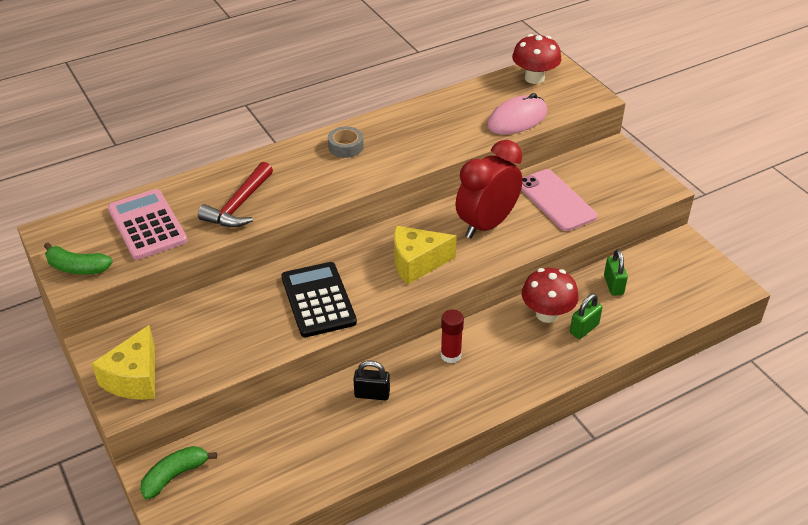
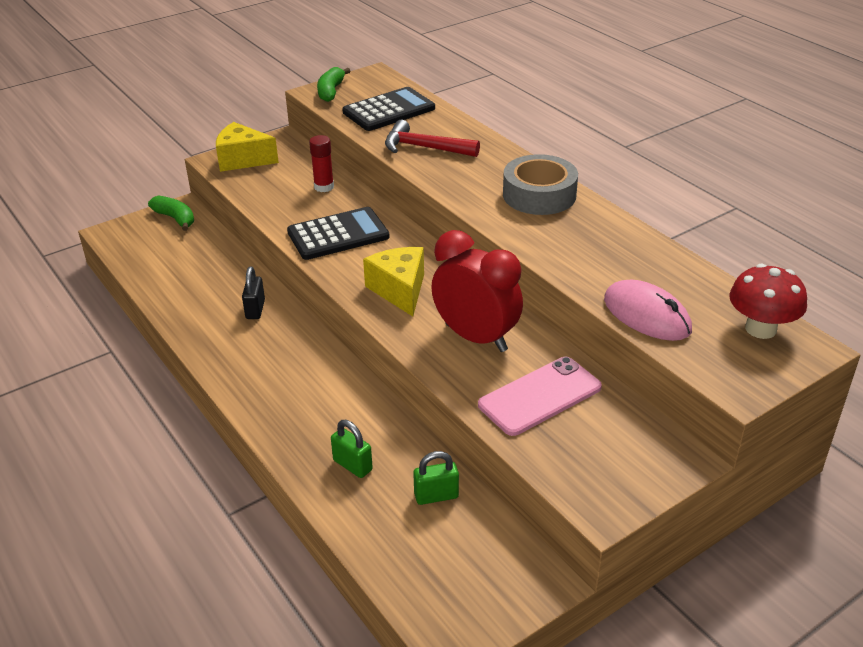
camera: 85 degrees right, 5 degrees down
pink calculator [108,189,188,260] -> black calculator [342,87,435,131]
grey tape [328,126,364,158] -> grey tape [503,154,578,215], size x1.80
red glue stick [441,310,464,363] -> red glue stick moved to [309,135,334,192]
red mushroom [522,268,579,323] -> none

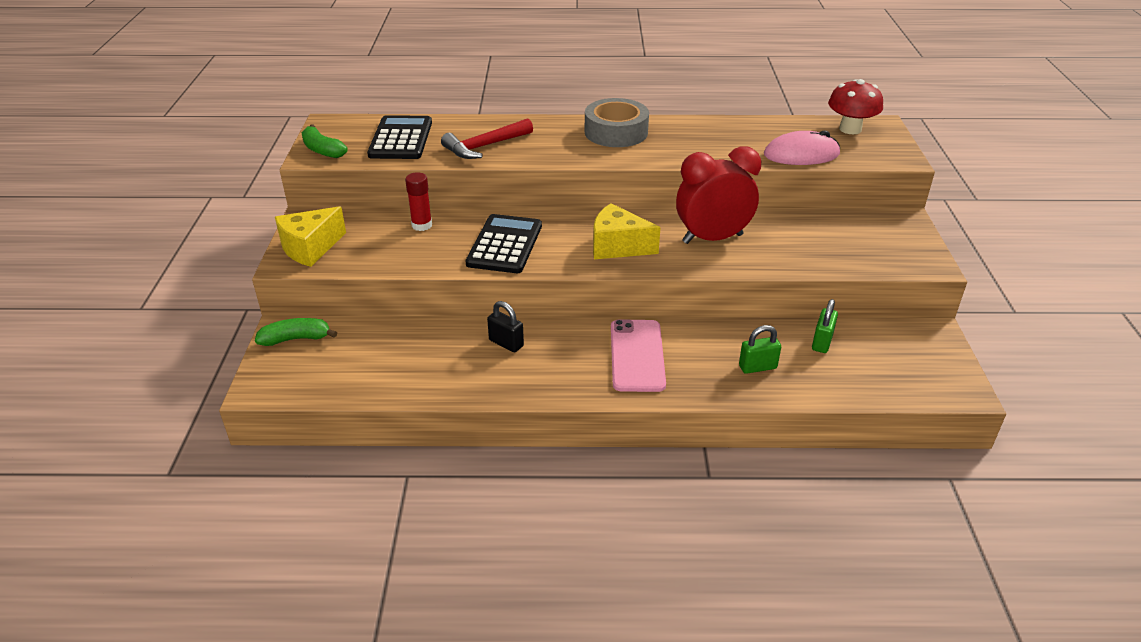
camera: 55 degrees left, 0 degrees up
pink phone [478,357,602,436] -> pink phone moved to [611,319,666,392]

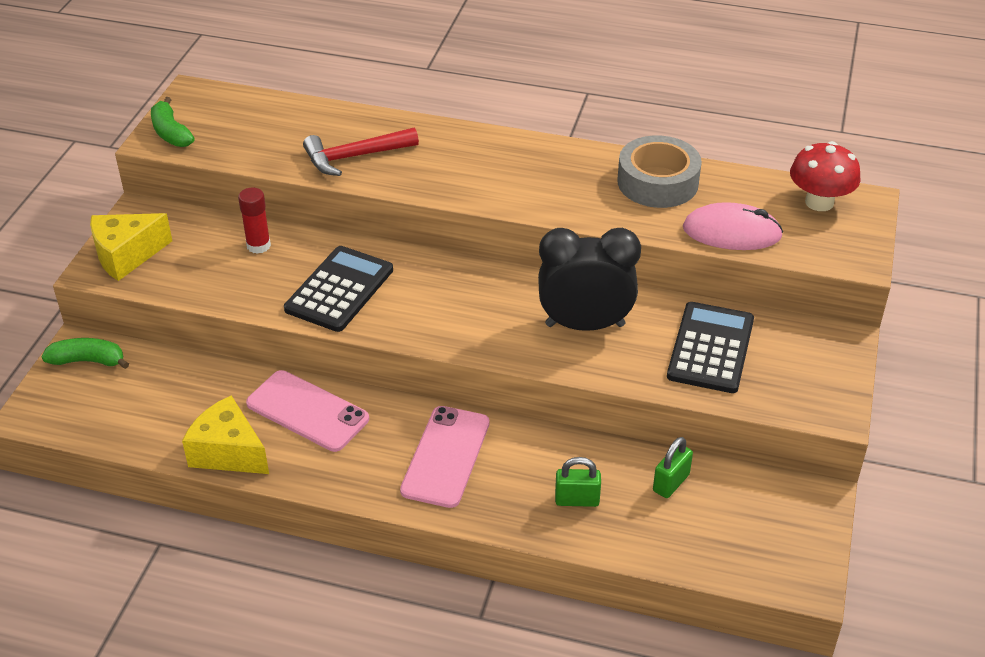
camera: 15 degrees right, 5 degrees up
black calculator [367,115,432,159] -> black calculator moved to [667,302,754,393]
black padlock [487,301,524,352] -> pink phone [246,370,369,452]
grey tape [585,98,649,147] -> grey tape moved to [617,135,702,208]
yellow cheese [593,203,661,259] -> yellow cheese moved to [182,395,269,474]
red clock [676,146,761,244] -> black clock [538,228,641,331]

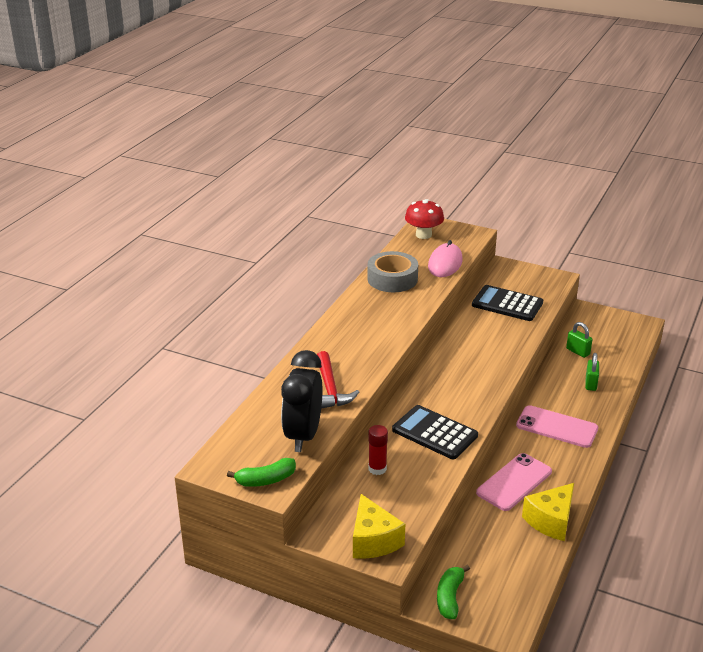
camera: 80 degrees left, 10 degrees down
black clock [538,228,641,331] -> black clock moved to [281,350,322,452]

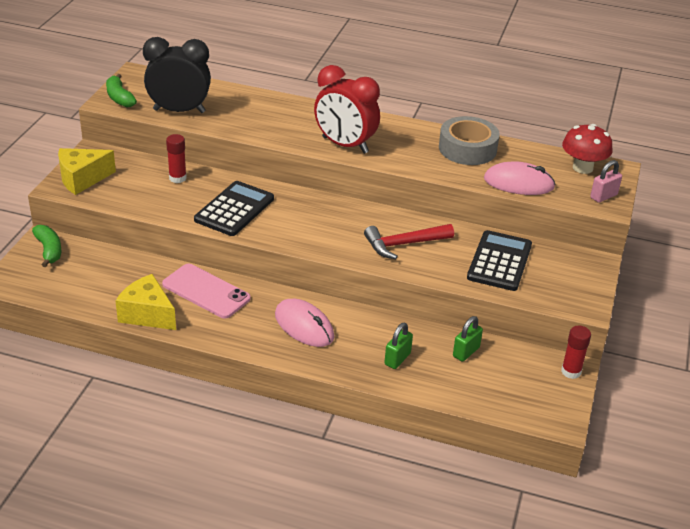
camera: 80 degrees right, 5 degrees up
red hammer [317,351,359,409] -> red hammer moved to [364,224,454,259]
green banana [437,565,470,619] -> green banana turned 60 degrees clockwise [32,225,62,267]
pink phone [516,405,598,448] -> pink mouse [275,299,334,347]
green padlock [585,353,599,391] -> green padlock turned 60 degrees counterclockwise [384,323,413,369]
none -> red clock [314,65,380,154]
none -> red glue stick [561,326,591,379]
none -> pink padlock [590,160,622,203]

